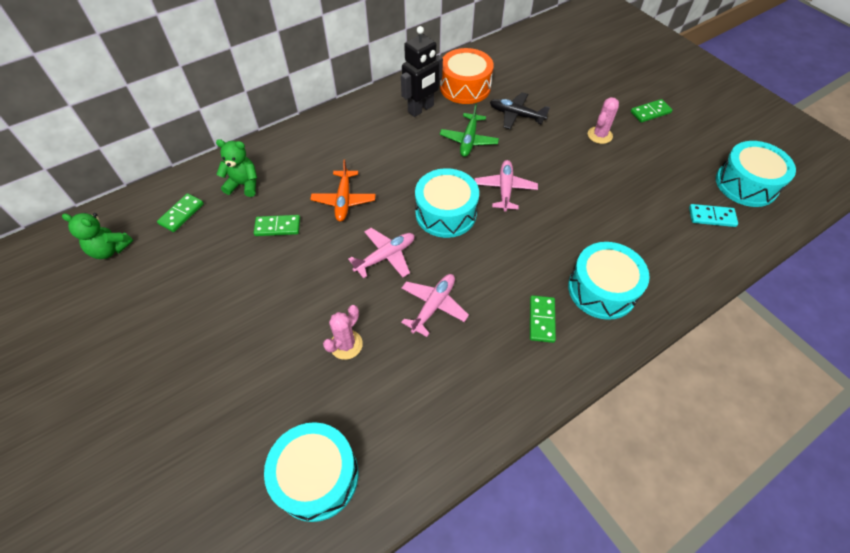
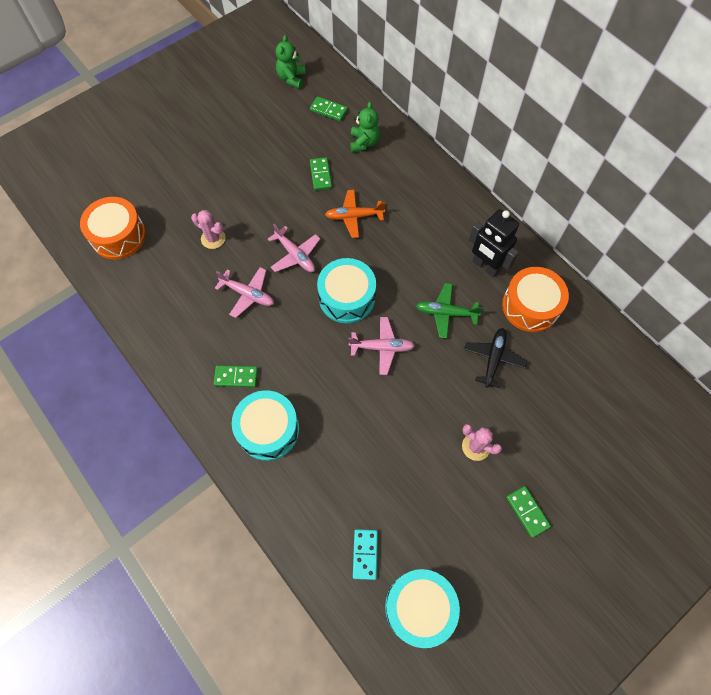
camera: 85 degrees right, 10 degrees up
turquoise drum [264,422,358,522] -> orange drum [80,197,146,259]

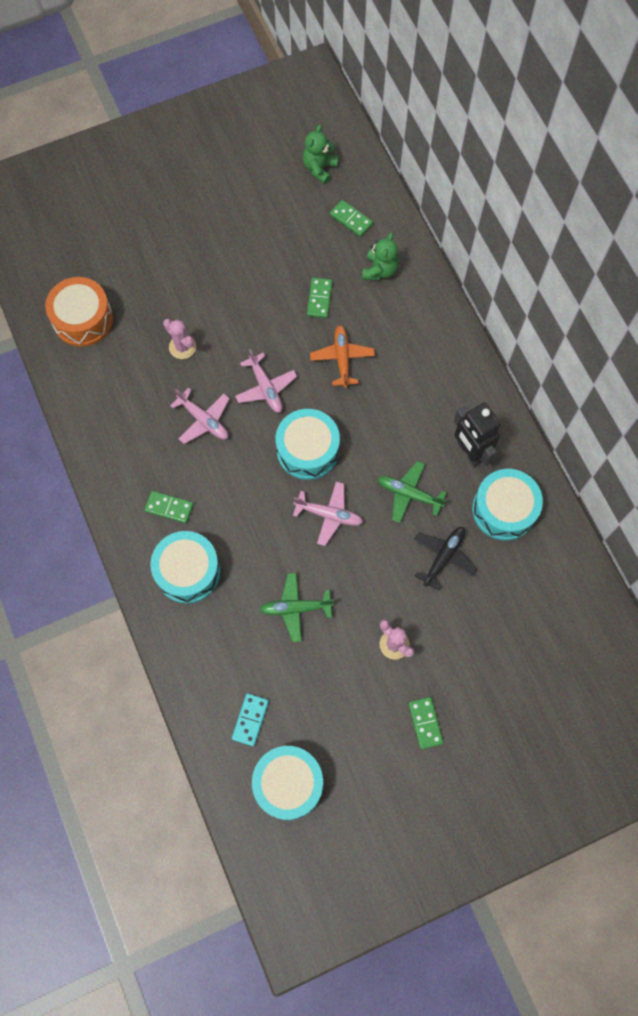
camera: 15 degrees right, 5 degrees up
orange plane [325,190,386,238] -> orange plane turned 75 degrees clockwise [310,325,375,388]
orange drum [502,267,569,332] -> turquoise drum [472,469,543,541]
none -> green plane [260,573,334,642]

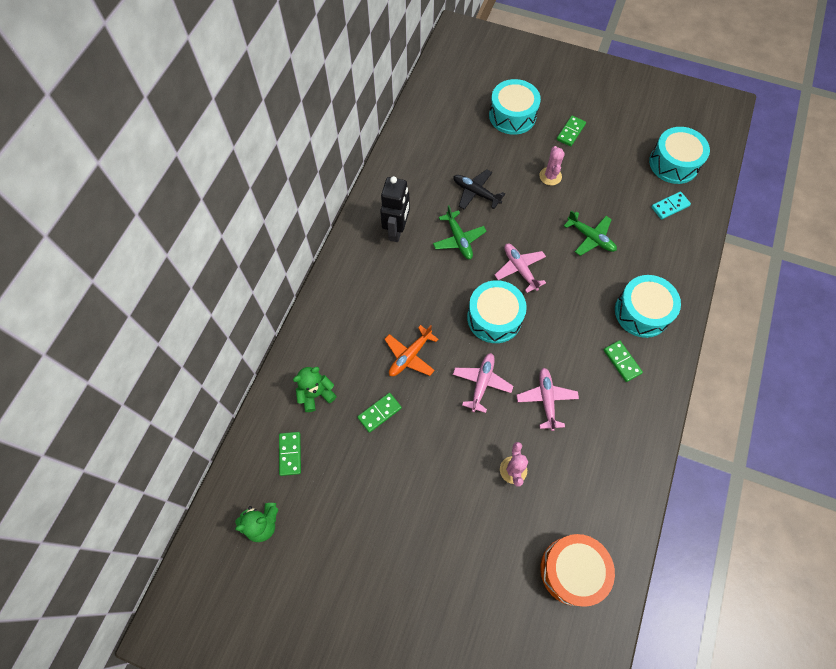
camera: 135 degrees left, 5 degrees down
black plane [414,527,477,591] -> black plane turned 45 degrees clockwise [453,170,505,210]
turquoise drum [472,469,543,541] -> turquoise drum moved to [489,79,541,135]

